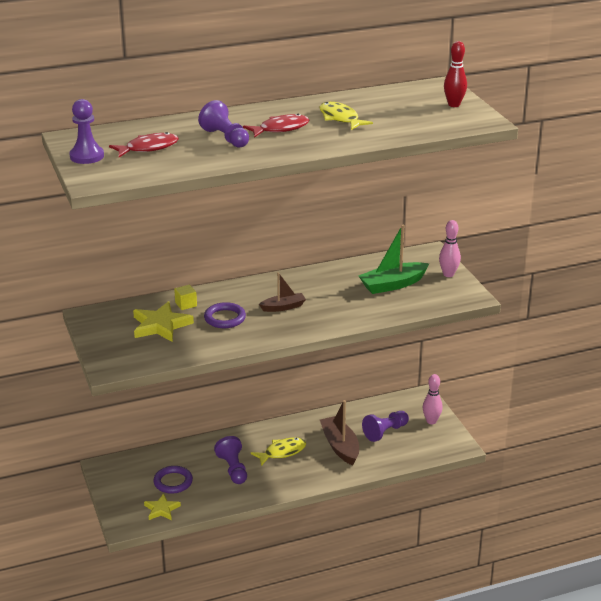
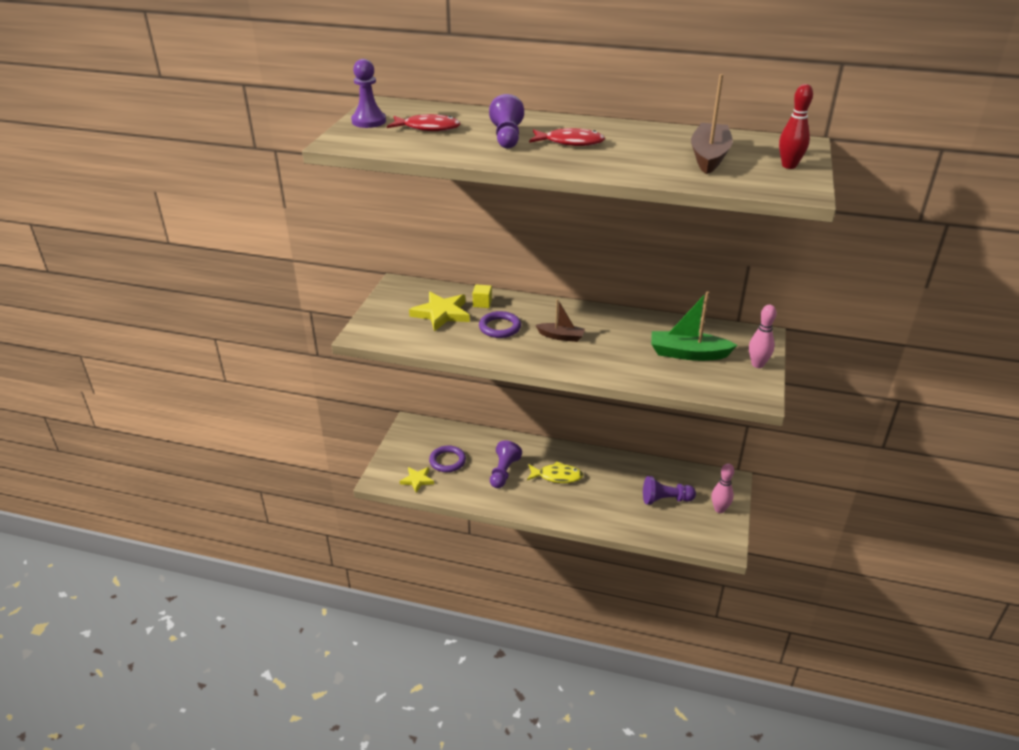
camera: 35 degrees right, 5 degrees up
yellow fish [320,102,373,130] -> none
brown boat [320,400,359,466] -> brown boat moved to [691,74,733,174]

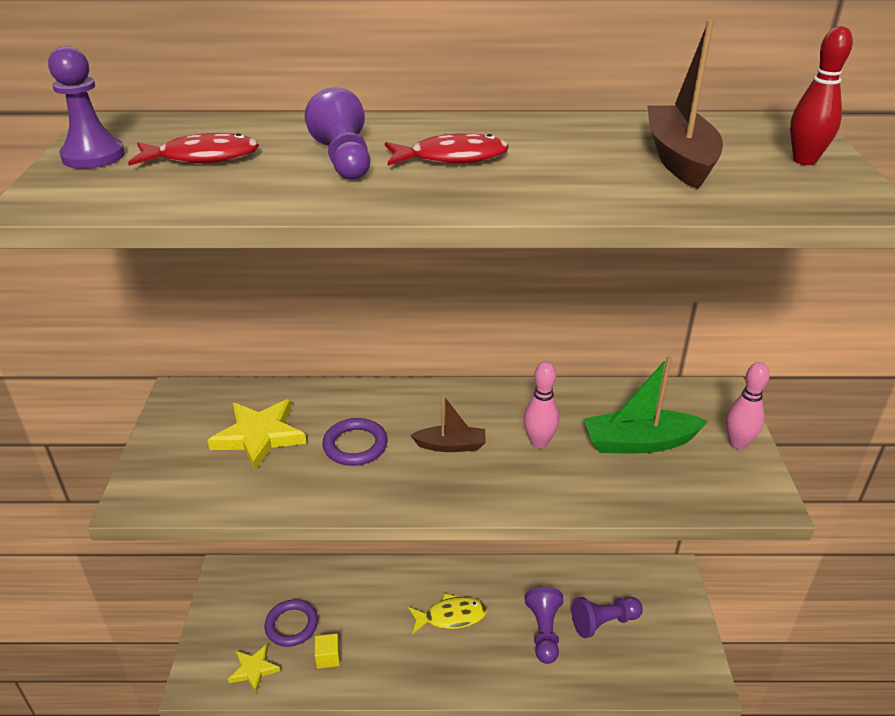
camera: 15 degrees left, 0 degrees up
yellow cube [473,284,492,308] -> yellow cube moved to [315,633,340,669]
purple pawn [490,441,522,488] -> purple pawn moved to [525,587,563,664]
pink bowling pin [712,463,734,513] -> pink bowling pin moved to [524,361,559,449]

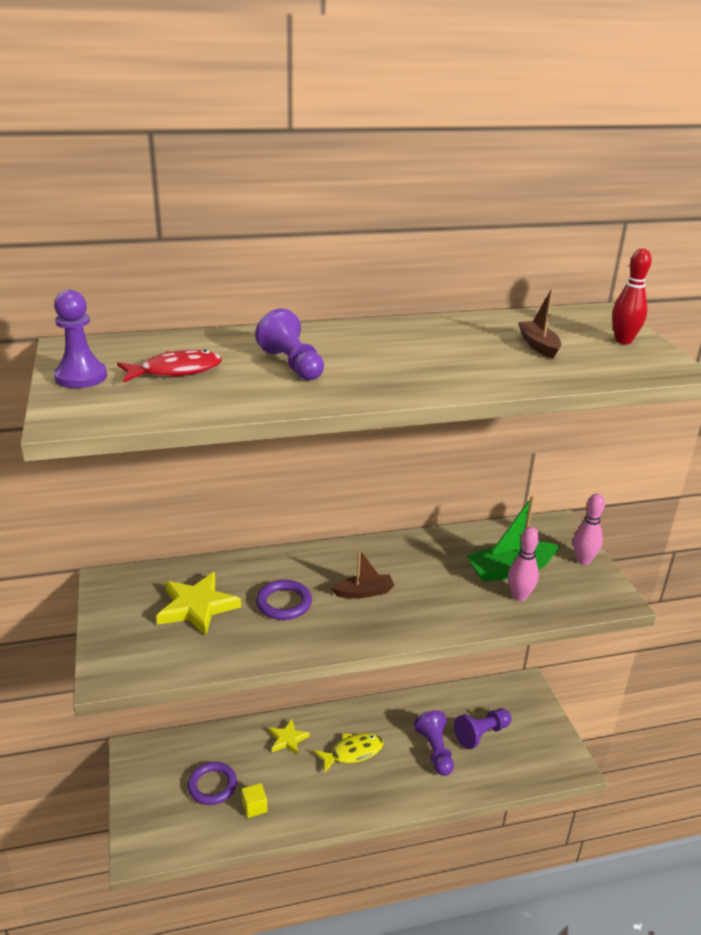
camera: 15 degrees left, 5 degrees down
yellow star [228,644,280,693] -> yellow star moved to [269,719,310,755]
red fish [385,133,509,166] -> none
pink bowling pin [524,361,559,449] -> pink bowling pin moved to [508,527,539,601]
brown boat [647,20,723,189] -> brown boat [518,289,561,359], size x0.61

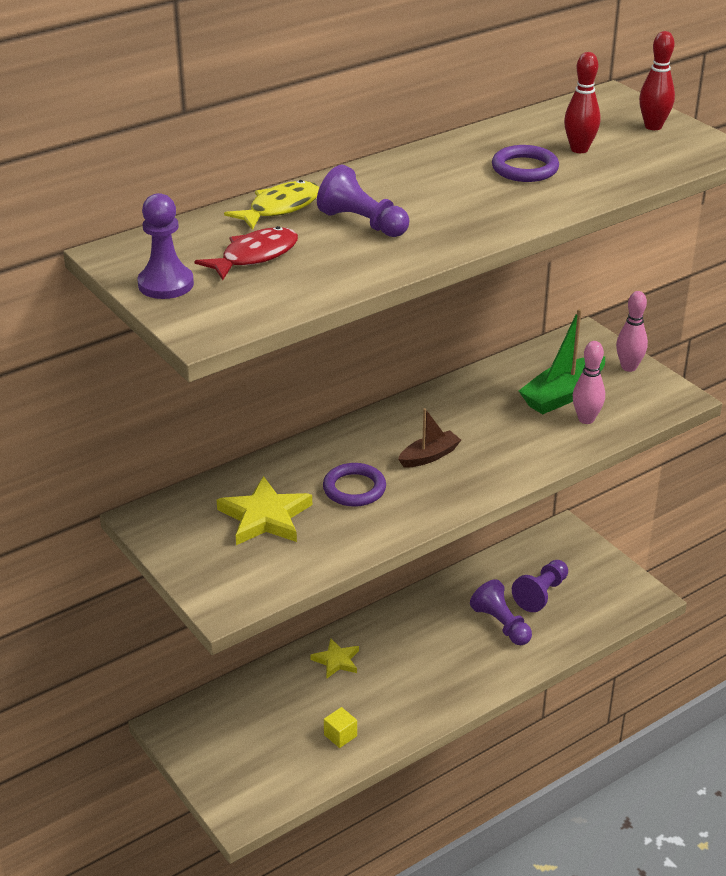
camera: 20 degrees left, 5 degrees up
purple ring [187,762,237,805] -> purple ring moved to [492,145,559,182]
yellow fish [314,733,384,773] -> yellow fish moved to [224,180,319,230]
brown boat [518,289,561,359] -> red bowling pin [564,52,600,153]

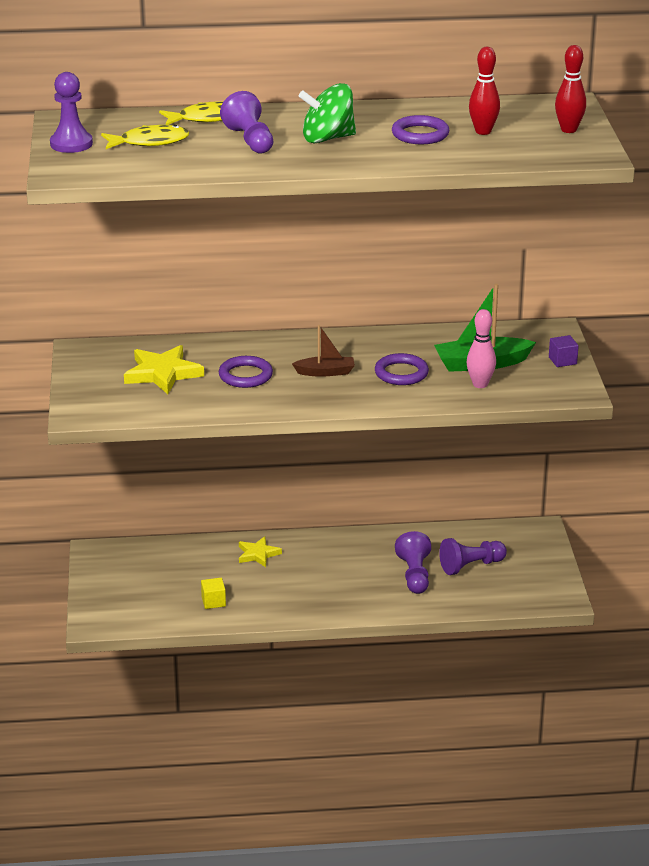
camera: 30 degrees right, 5 degrees down
red fish [194,226,298,280] -> yellow fish [101,125,189,149]
pink bowling pin [616,291,648,372] -> purple cube [549,335,579,367]
none -> green spinning top [299,83,356,143]
none -> purple ring [375,353,429,385]

